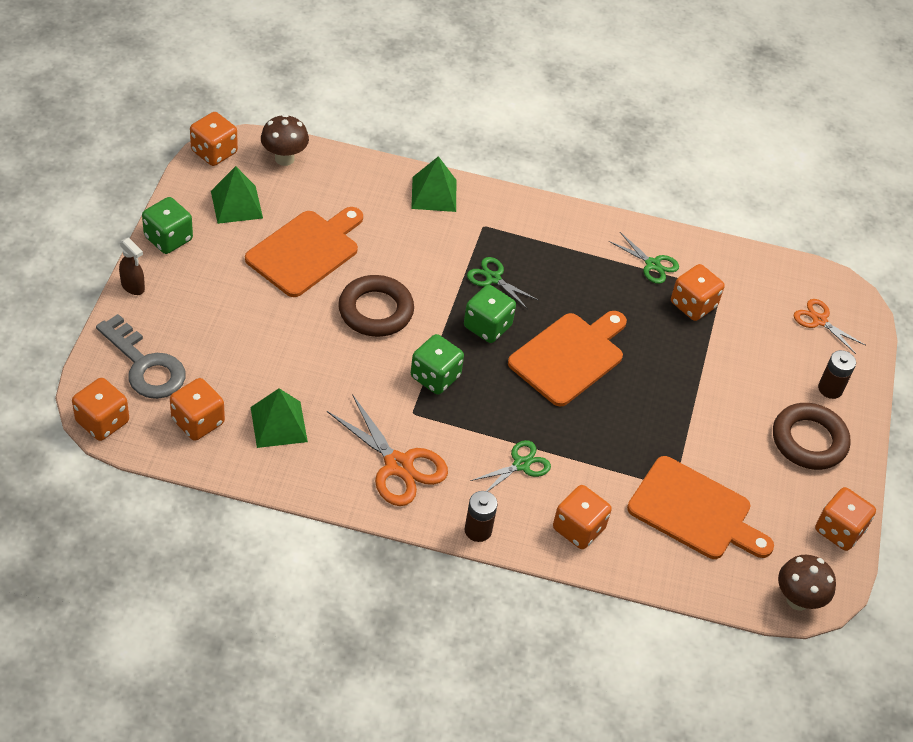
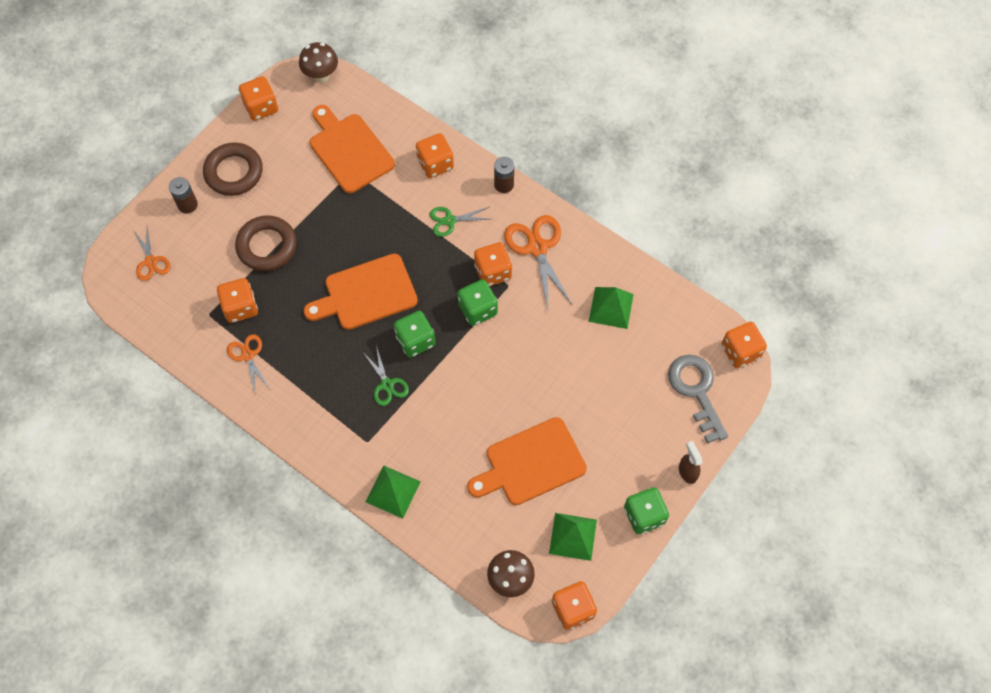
camera: 150 degrees left, 15 degrees up
orange dice [170,378,225,441] -> orange dice moved to [474,242,512,286]
brown ring [338,275,414,337] -> brown ring moved to [235,215,297,271]
green scissors [609,232,679,284] -> orange scissors [227,334,270,396]

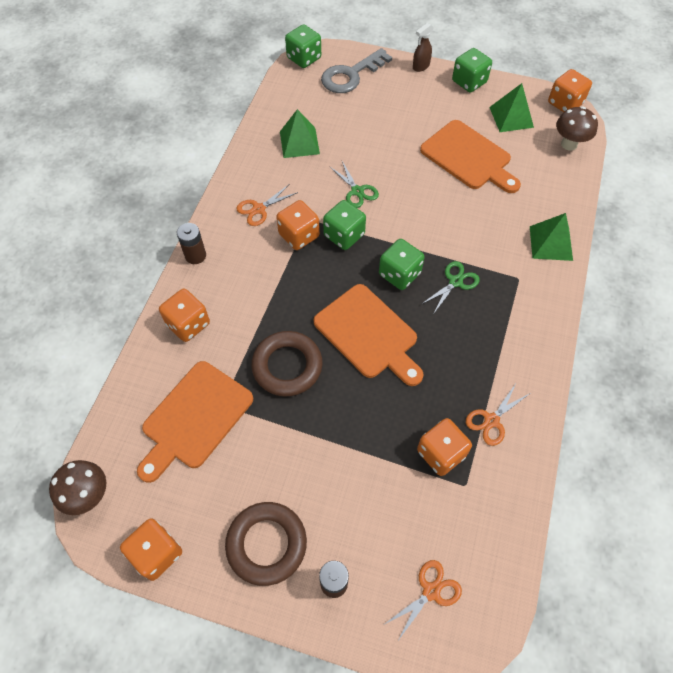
camera: 110 degrees left, 5 degrees down
brown ring [235,215,297,271] -> brown ring moved to [251,331,323,397]
green scissors [430,207,489,237] -> green scissors moved to [330,161,379,208]
orange scissors [504,215,573,308] -> orange scissors [237,185,298,226], size x0.59
orange dice [722,322,767,368] -> green dice [285,24,321,68]

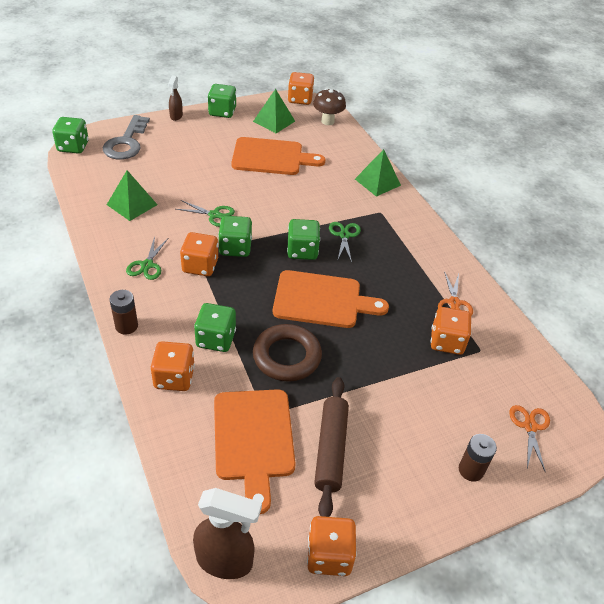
camera: 45 degrees left, 15 degrees down
brown mushroom [49,460,106,515] -> brown spray bottle [193,488,262,579]
brown ring [225,502,307,586] -> none
orange scissors [237,185,298,226] -> green scissors [126,236,168,280]
none -> green dice [194,303,236,352]
none -> brown rolling pin [314,377,349,517]

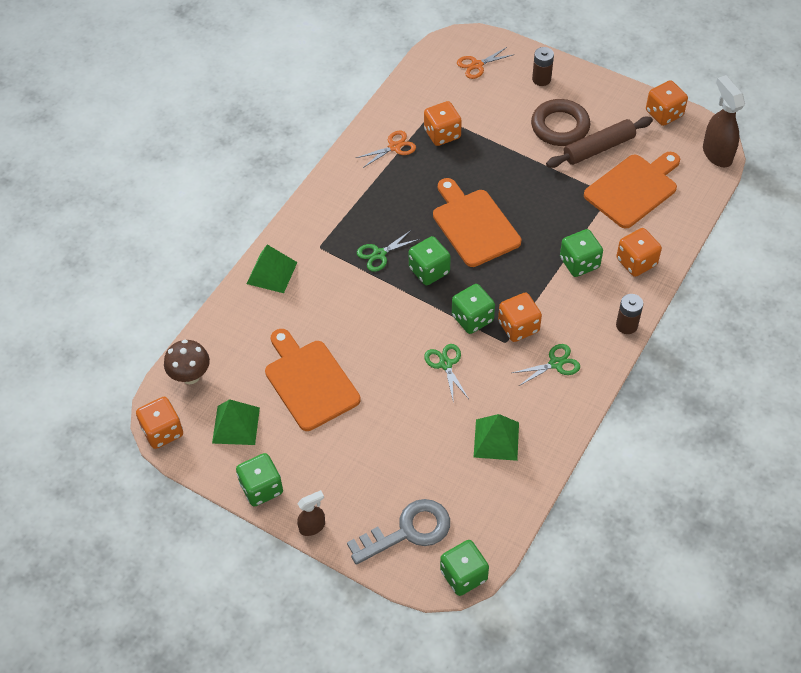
camera: 120 degrees left, 10 degrees up
brown ring [253,324,322,382] -> brown ring moved to [531,99,590,146]

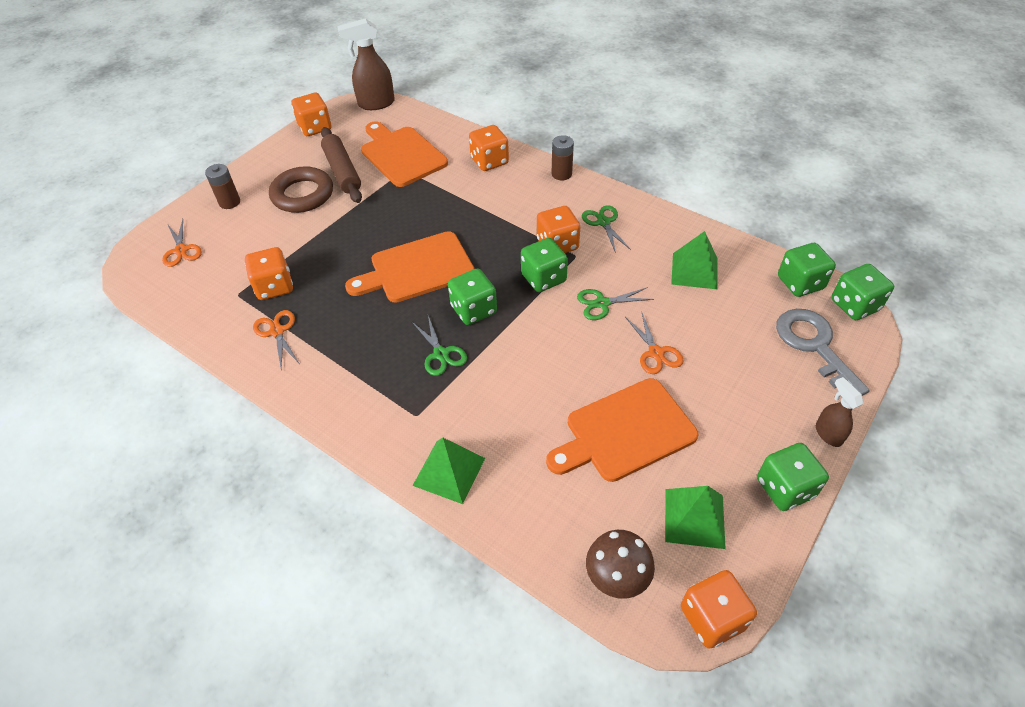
camera: 85 degrees left, 5 degrees down
green dice [560,229,603,277] -> green dice moved to [778,243,836,297]
none -> orange scissors [625,313,684,374]

